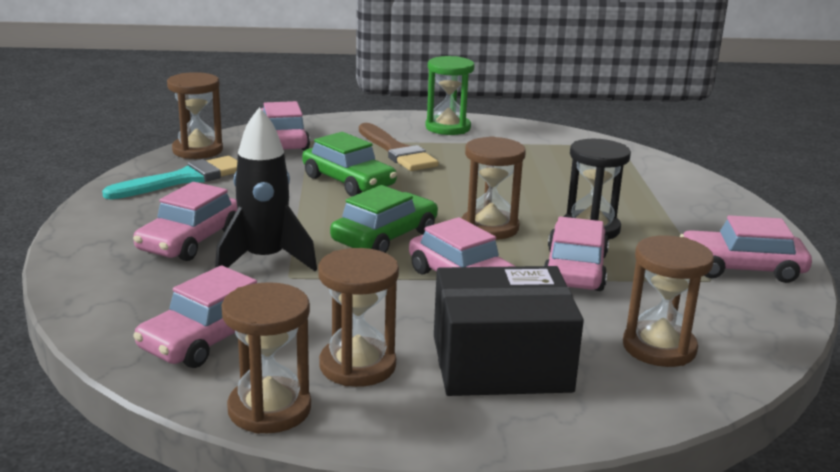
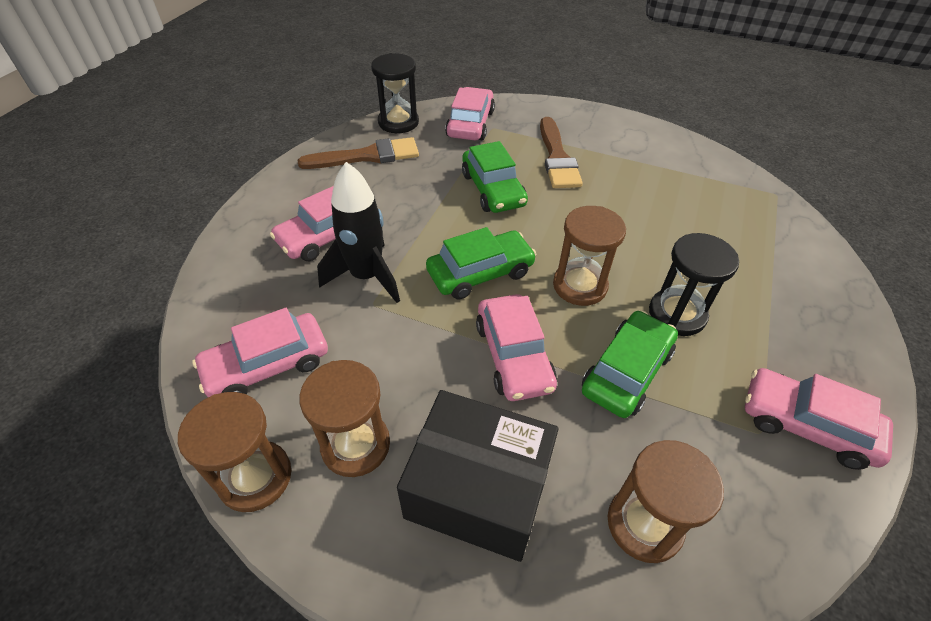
camera: 25 degrees right, 25 degrees up
turquoise brush [102,156,237,199] -> brown brush [298,137,419,169]
brown hourglass [167,72,223,159] -> black hourglass [371,53,419,133]
green hourglass [425,56,475,135] -> none
pink car [543,217,609,291] -> green car [582,311,678,418]

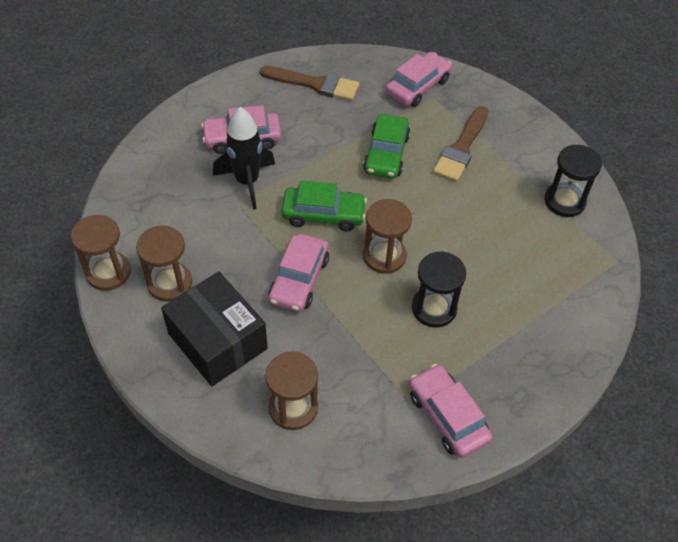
camera: 30 degrees right, 5 degrees up
pink car [192,308,328,397] -> none
black hourglass [371,53,419,133] -> black hourglass moved to [544,145,602,217]
green car [582,311,678,418] -> none

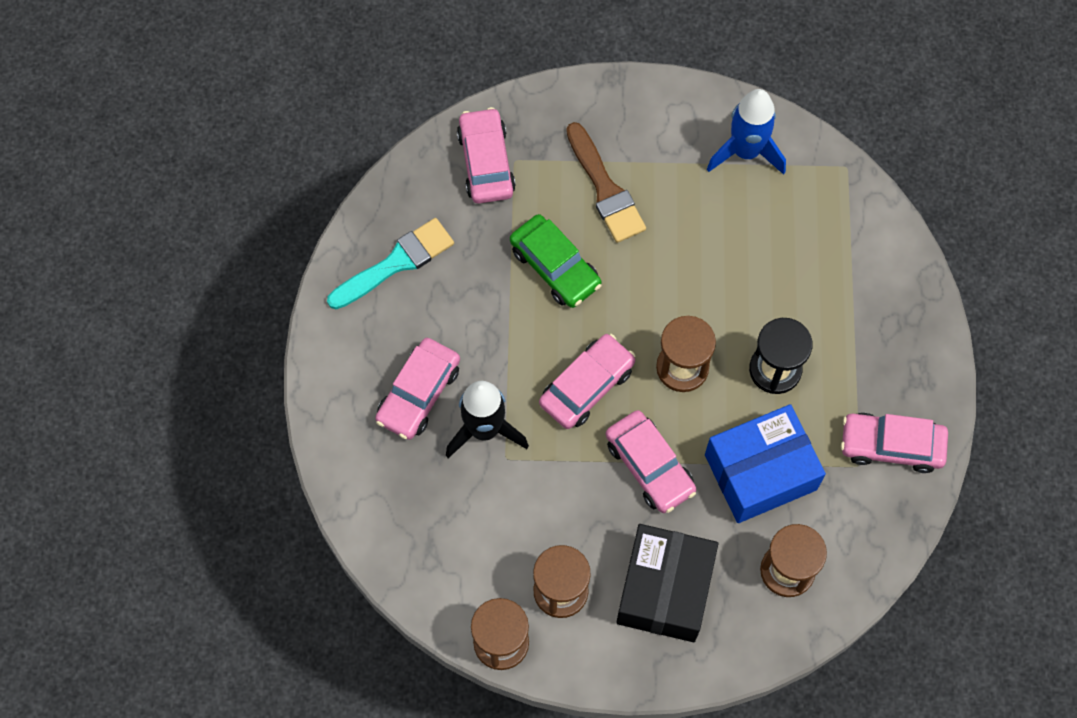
camera: 50 degrees left, 15 degrees up
black box [161,272,268,386] -> black box turned 75 degrees counterclockwise [616,524,718,642]
brown brush [260,66,359,101] -> turquoise brush [327,218,454,309]
green car [281,180,367,231] -> pink car [539,334,635,429]
black hourglass [544,145,602,217] -> blue rocket [707,89,786,175]
none -> blue box [705,404,826,523]

